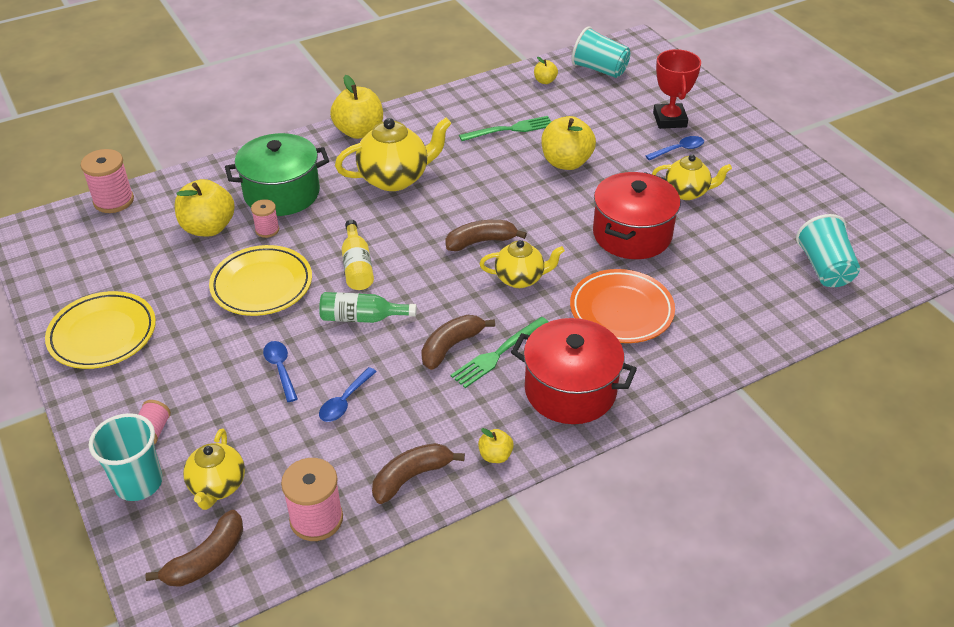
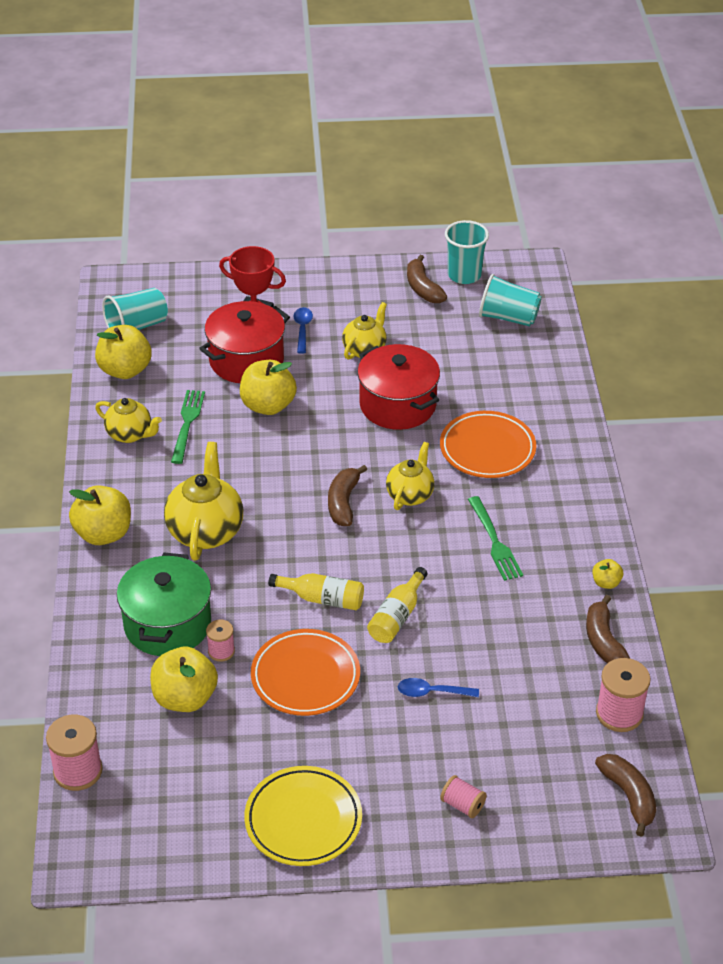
camera: 65 degrees left, 0 degrees up
turquoise cup [89,413,163,501] -> turquoise cup moved to [445,220,489,284]
yellow teapot [183,429,245,510] -> yellow teapot moved to [95,398,162,443]
yellow plate [209,245,312,316] -> orange plate [251,629,360,716]
green bottle [319,292,417,323] -> yellow bottle [367,567,428,643]
blue spoon [319,367,377,422] -> none
brown banana [421,315,495,370] -> brown banana moved to [407,255,447,303]
red pot [511,318,637,424] -> red pot moved to [199,301,290,383]
yellow apple [534,57,558,84] -> yellow apple [95,325,151,379], size x2.04

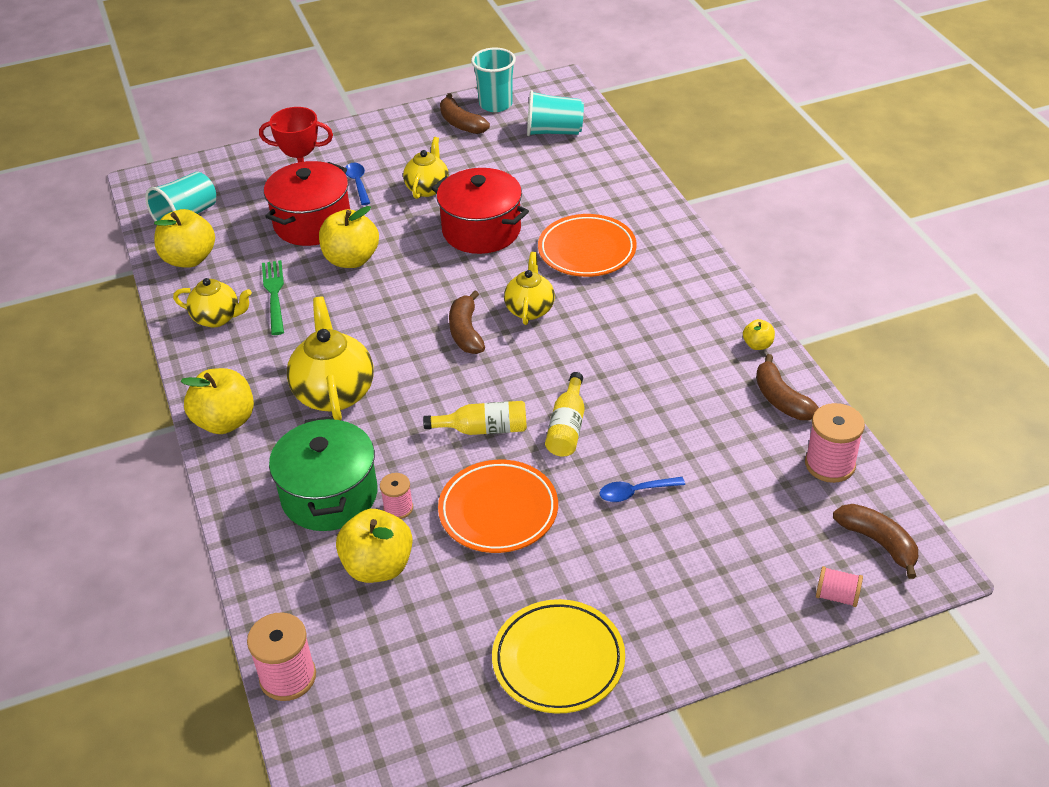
camera: 15 degrees left, 0 degrees up
pink spool [440,775,487,818] -> pink spool moved to [816,566,863,607]
green fork [468,496,523,581] -> none

